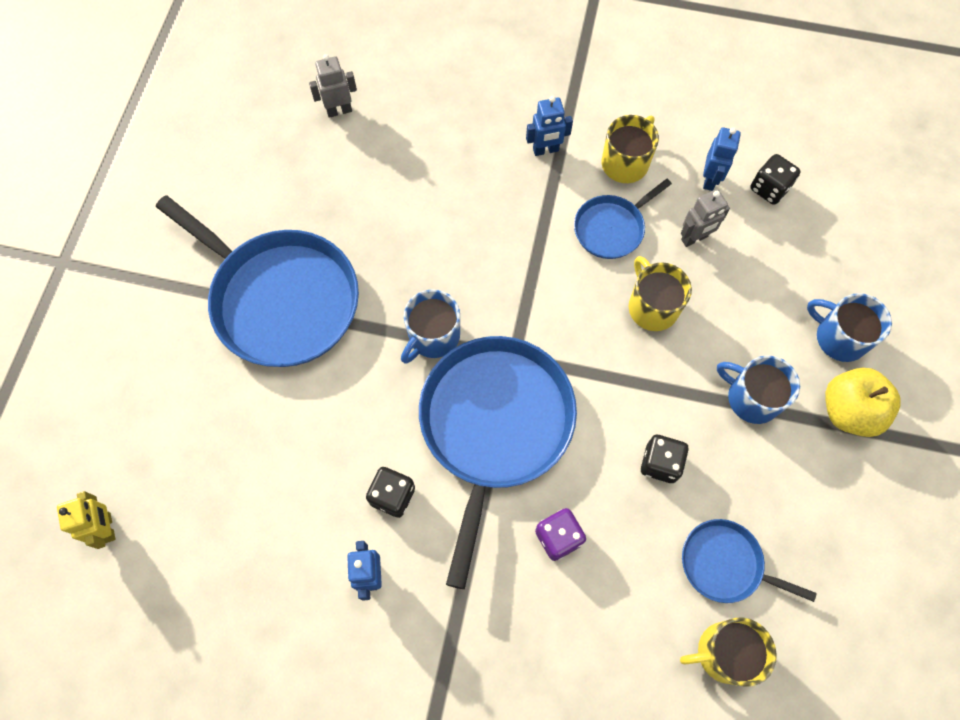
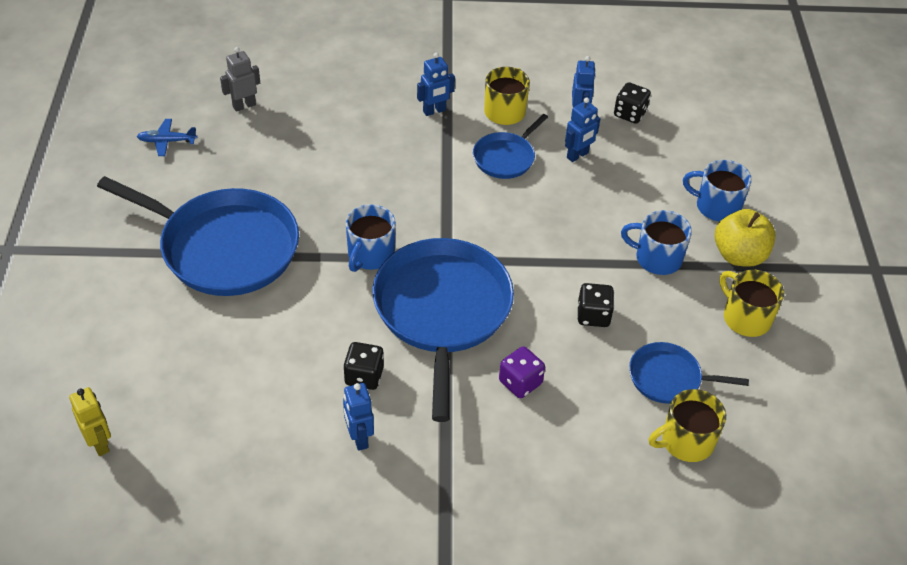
camera: 15 degrees left, 20 degrees down
yellow mug [629,256,692,331] -> yellow mug moved to [720,270,784,337]
grey robot [681,189,730,247] -> blue robot [565,97,601,162]
none -> blue plane [136,119,197,156]

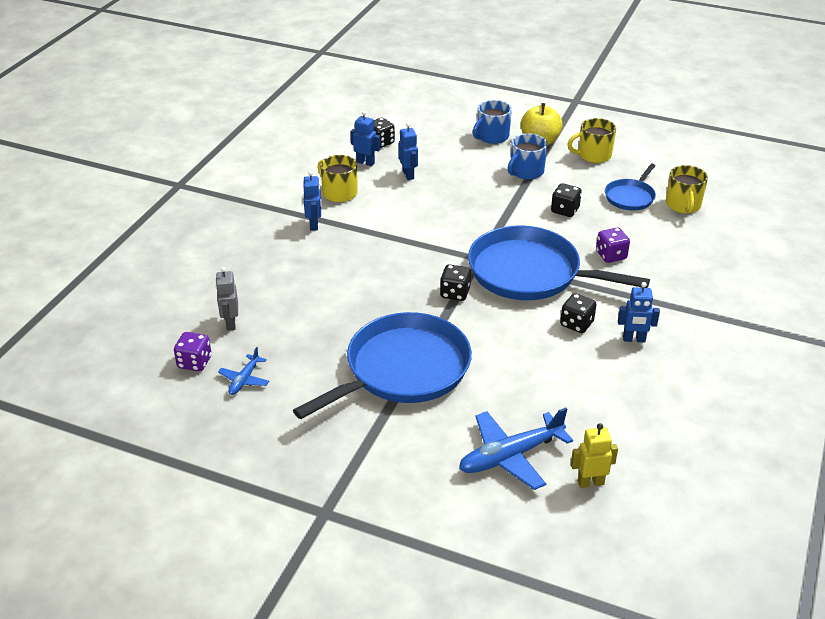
camera: 65 degrees left, 10 degrees down
blue mug [346,204,396,272] -> black dice [440,264,471,301]
blue pan [473,114,548,179] -> none
none -> purple dice [174,332,212,371]
none -> blue plane [459,407,573,490]

